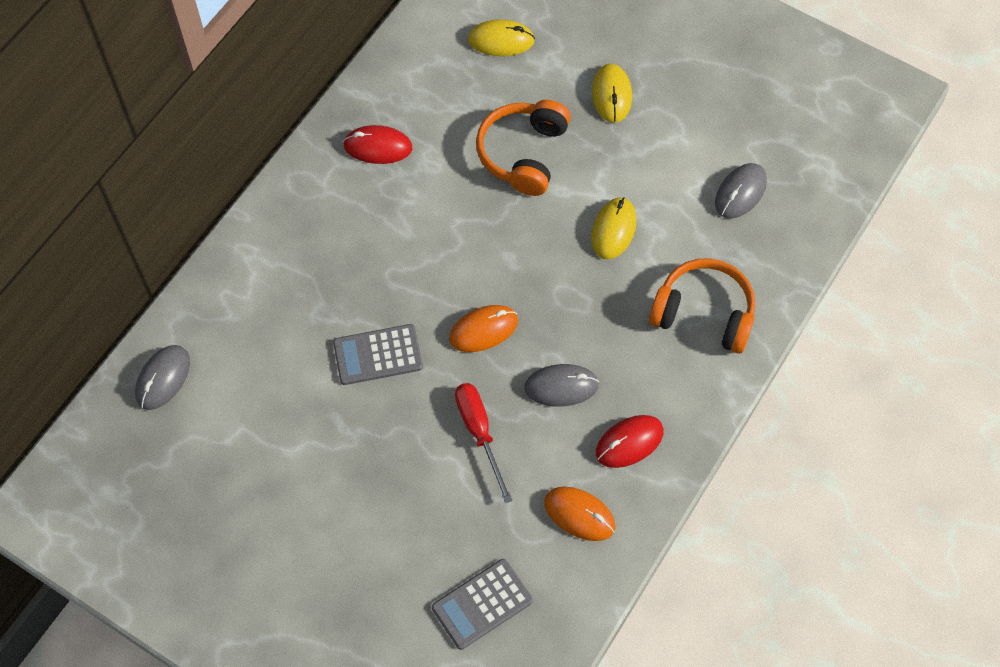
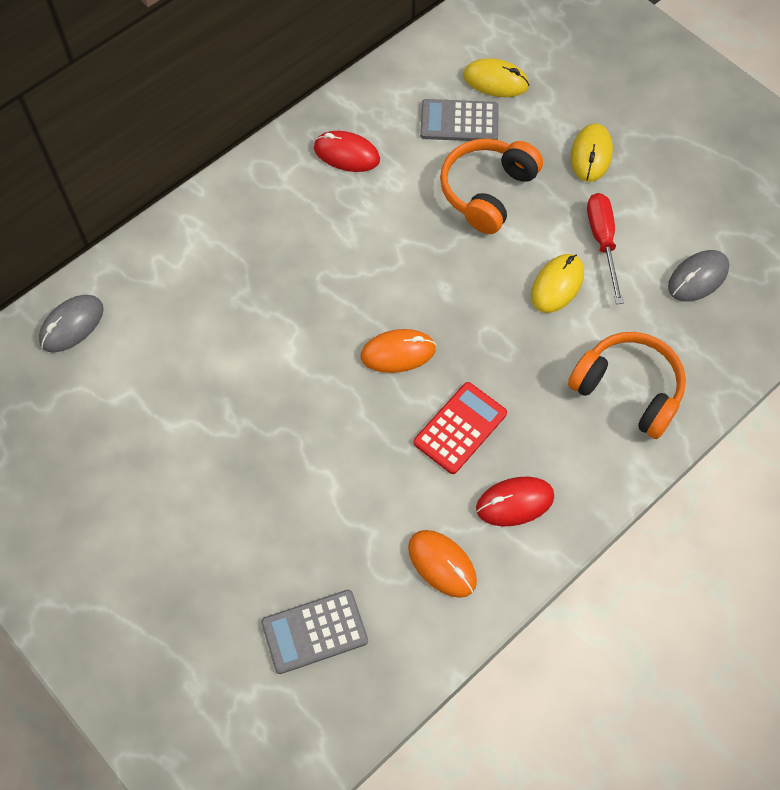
camera: 15 degrees right, 0 degrees up
grey calculator [333,324,423,385] -> grey calculator moved to [420,99,499,141]
red screwdriver [455,383,513,503] -> red screwdriver moved to [587,193,624,304]
grey mouse [524,364,599,407] -> red calculator [414,382,507,474]

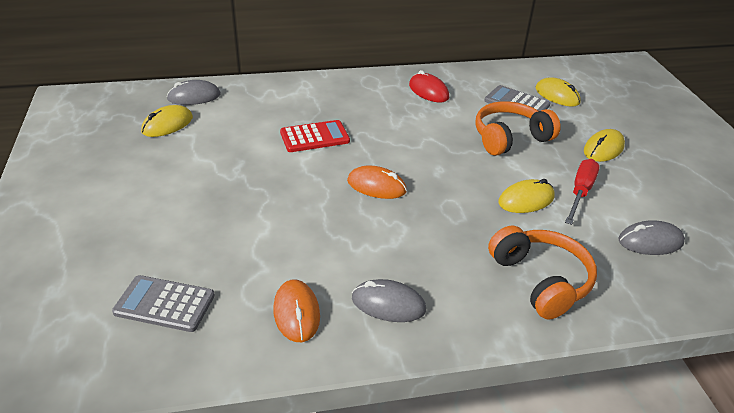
camera: 30 degrees right, 25 degrees down
red calculator [414,382,507,474] -> red calculator moved to [280,120,350,152]
red mouse [476,477,554,526] -> grey mouse [352,279,426,322]
none -> yellow mouse [141,105,193,137]

